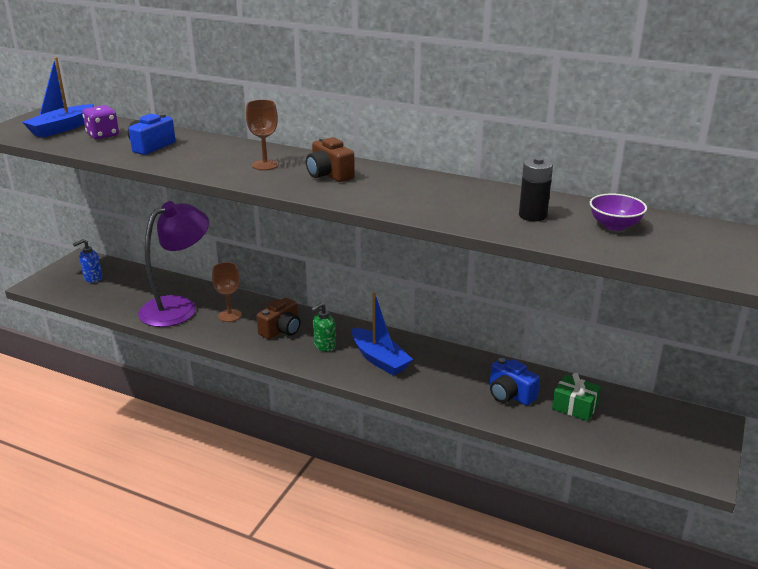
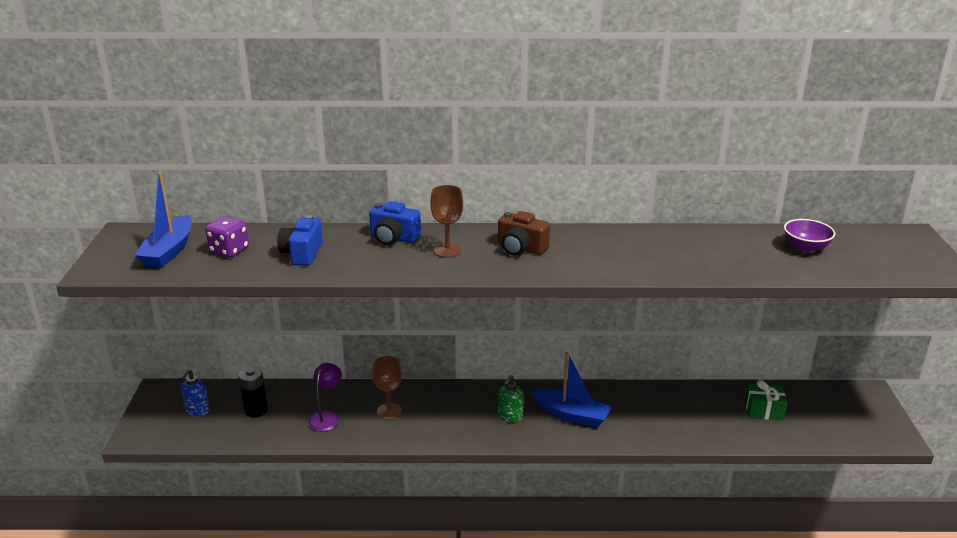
camera: 25 degrees left, 0 degrees up
purple lamp [138,201,209,327] -> purple lamp [308,363,342,431], size x0.49
brown camera [257,298,301,340] -> none
blue camera [490,358,540,406] -> blue camera moved to [369,201,421,245]
black battery [519,157,553,221] -> black battery moved to [239,367,268,418]

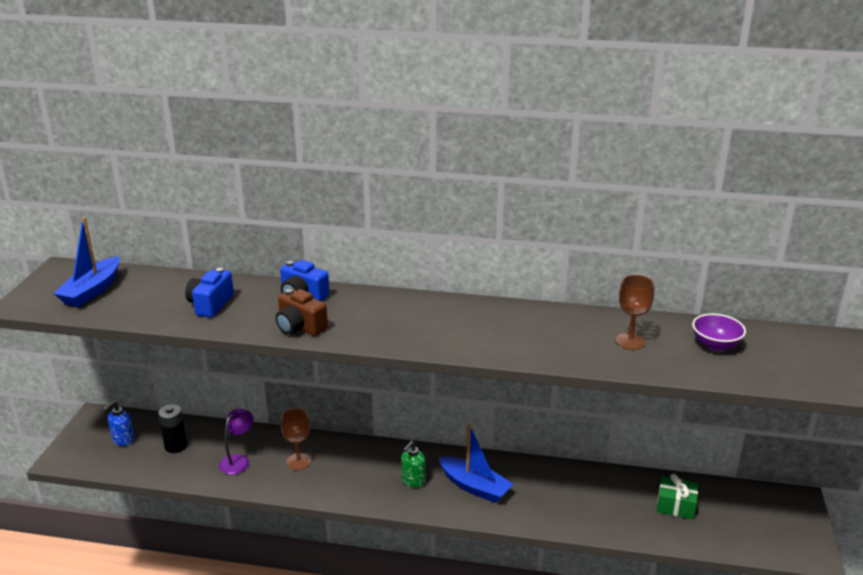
camera: 10 degrees right, 0 degrees up
purple dice [205,216,249,257] -> none
brown goblet [430,185,463,258] -> brown goblet moved to [616,275,654,350]
brown camera [498,211,550,256] -> brown camera moved to [276,289,328,336]

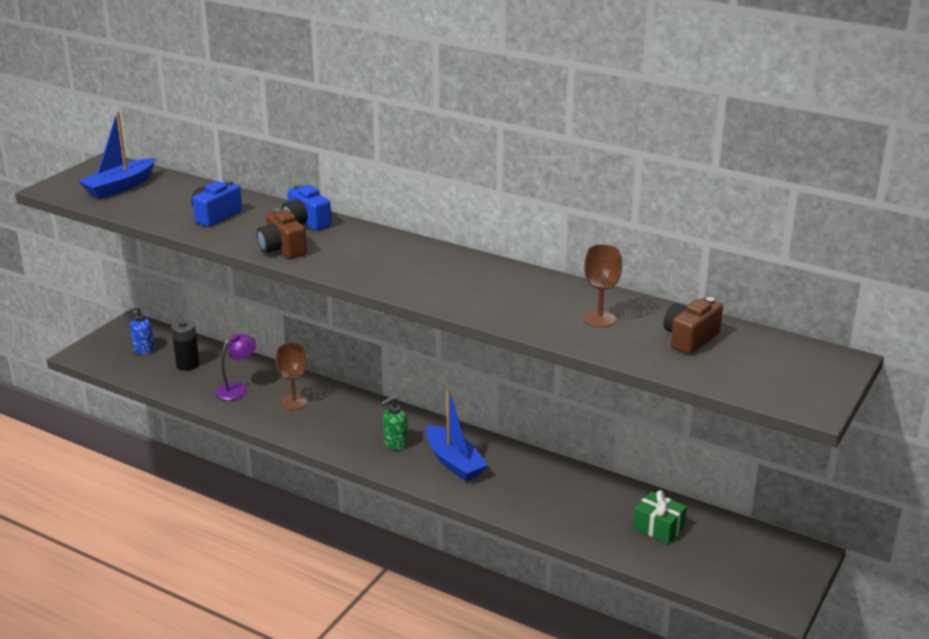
camera: 20 degrees right, 0 degrees up
purple bowl [692,314,746,351] -> brown camera [664,297,723,355]

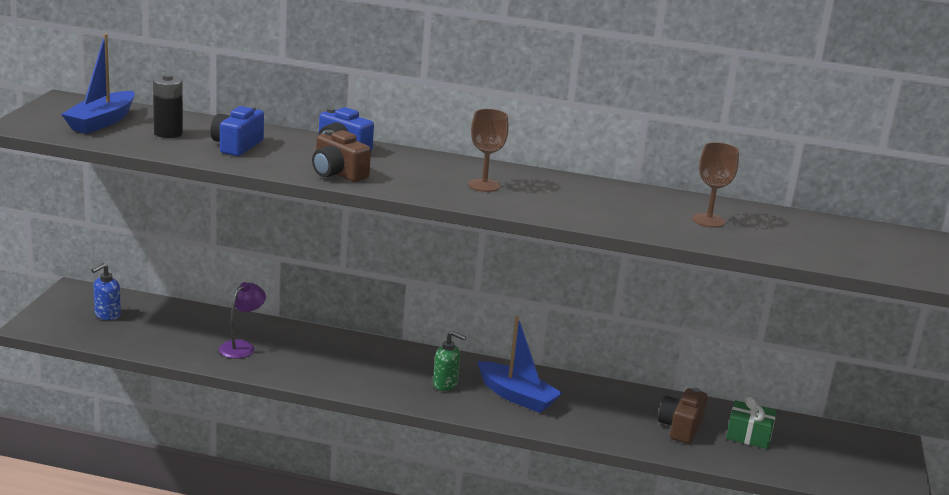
camera: 20 degrees left, 5 degrees down
black battery [171,320,199,371] -> black battery moved to [153,74,183,138]
brown goblet [276,343,307,410] -> brown goblet moved to [468,109,509,192]
green soap dispenser [380,396,408,450] -> green soap dispenser turned 105 degrees counterclockwise [433,331,466,391]
brown camera [664,297,723,355] -> brown camera moved to [658,388,707,444]

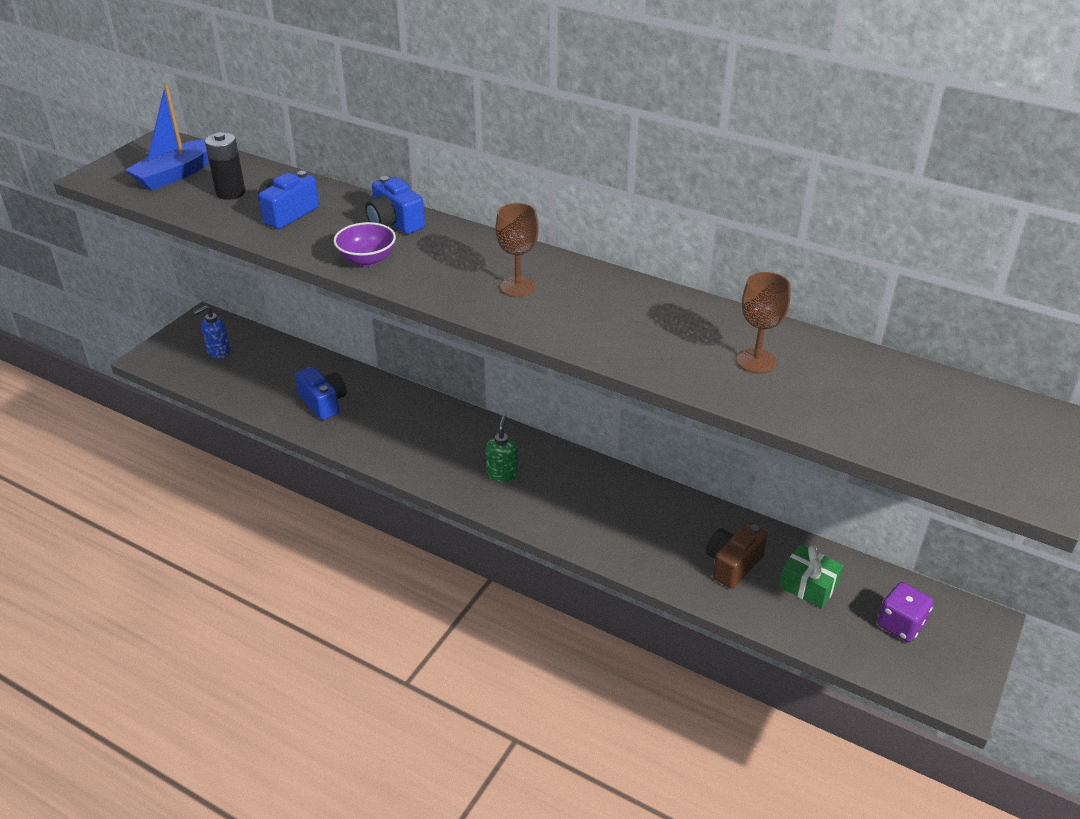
camera: 20 degrees right, 15 degrees up
purple lamp [219,282,266,359] -> blue camera [295,366,347,420]
brown camera [312,130,371,182] -> purple bowl [334,222,396,267]
green soap dispenser [433,331,466,391] -> green soap dispenser turned 120 degrees counterclockwise [486,415,518,482]
blue boat [477,316,562,413] -> none
none -> purple dice [877,582,934,642]

